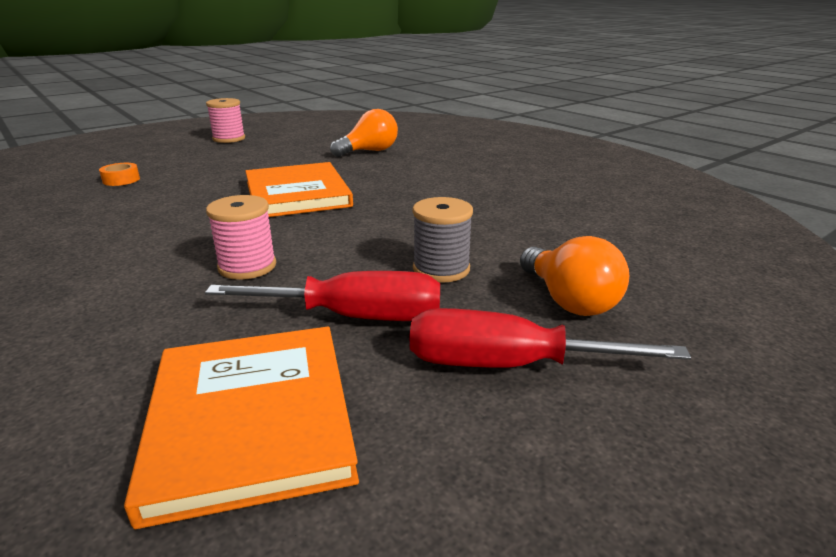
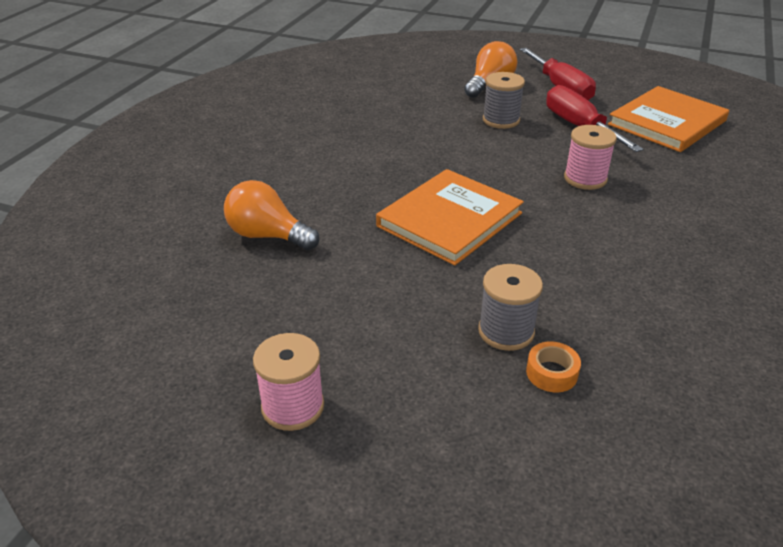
camera: 120 degrees left, 10 degrees up
none -> grey spool [478,264,543,351]

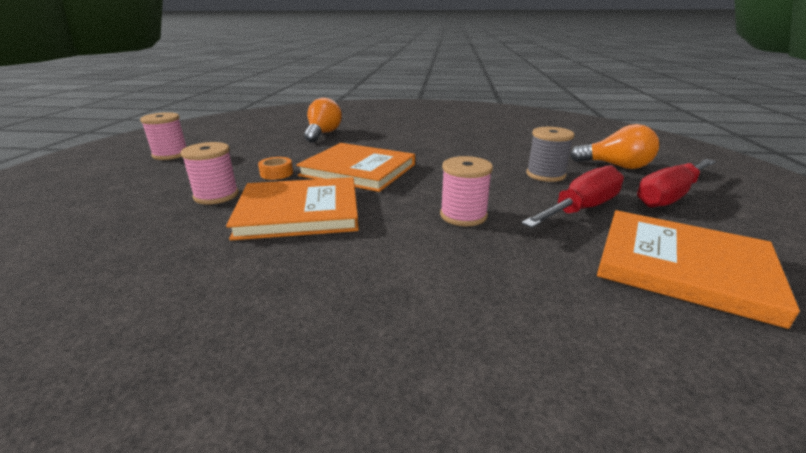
camera: 75 degrees right, 10 degrees down
grey spool [478,264,543,351] -> pink spool [181,142,239,205]
orange tape [526,341,581,392] -> orange tape moved to [258,157,293,180]
none -> orange book [226,177,359,240]

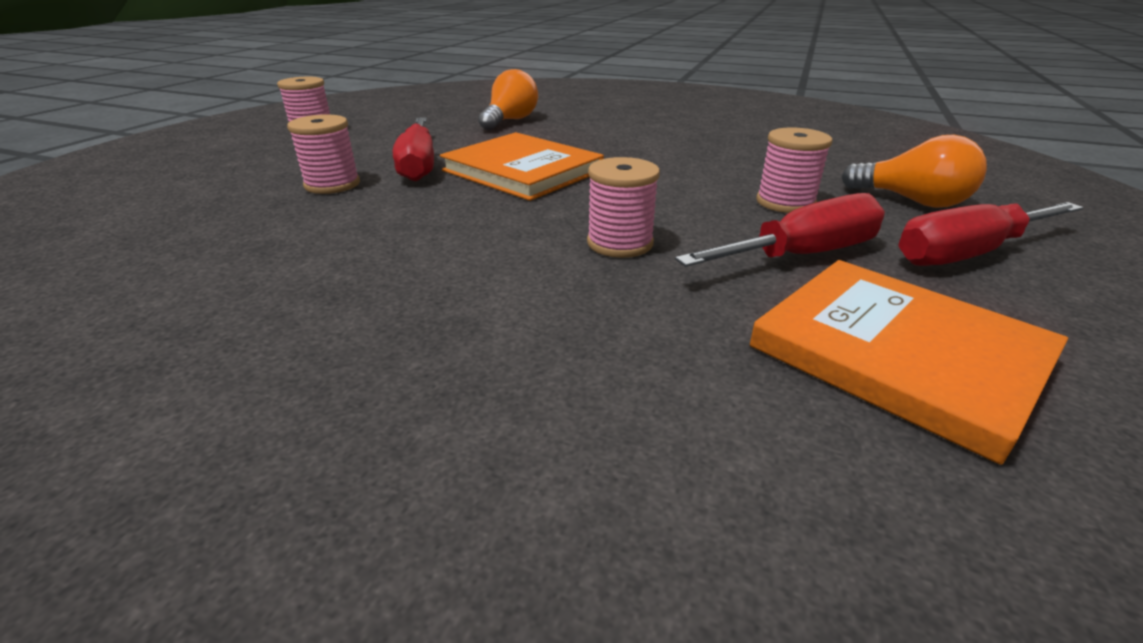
camera: 15 degrees right, 5 degrees up
orange book [226,177,359,240] -> none
orange tape [258,157,293,180] -> red screwdriver [393,117,434,182]
grey spool [526,127,574,182] -> pink spool [756,127,832,213]

